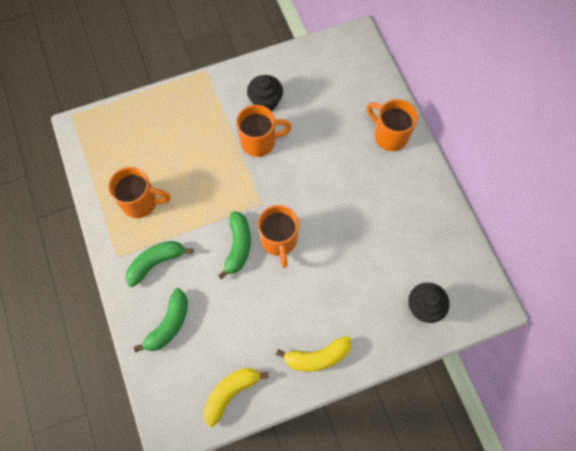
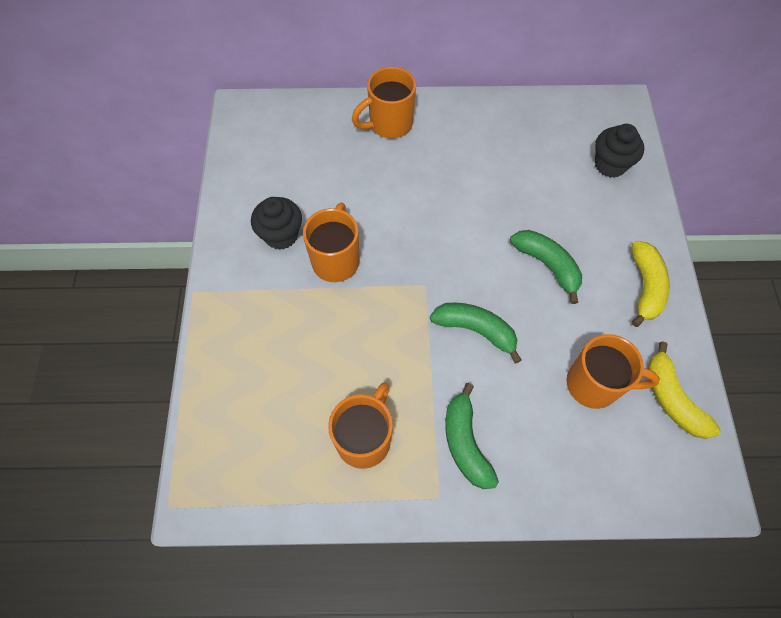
camera: 70 degrees left, 5 degrees down
green banana [134,288,188,352] -> green banana moved to [510,230,582,304]
orange mug [257,205,299,268] -> orange mug moved to [566,334,660,409]

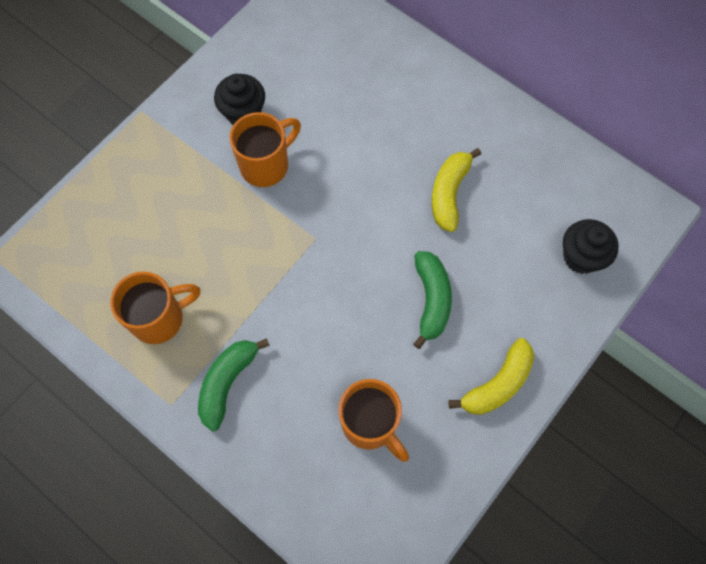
camera: 40 degrees right, 5 degrees up
orange mug [352,67,416,138] -> none
green banana [430,303,521,364] -> none
yellow banana [647,342,720,439] -> yellow banana moved to [432,148,481,232]

